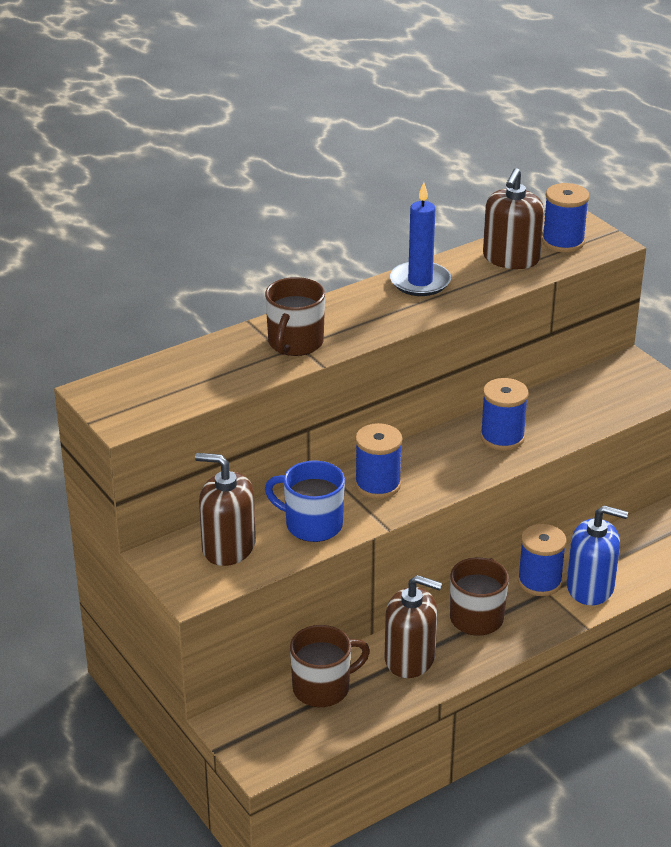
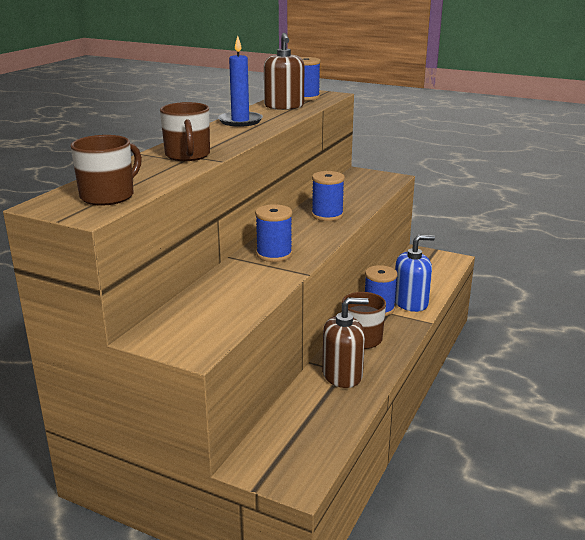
camera: 30 degrees left, 10 degrees down
brown soap dispenser [195,453,256,566] -> none
blue mug [265,461,345,542] -> none
brown mug [290,625,370,707] -> brown mug moved to [70,135,142,206]

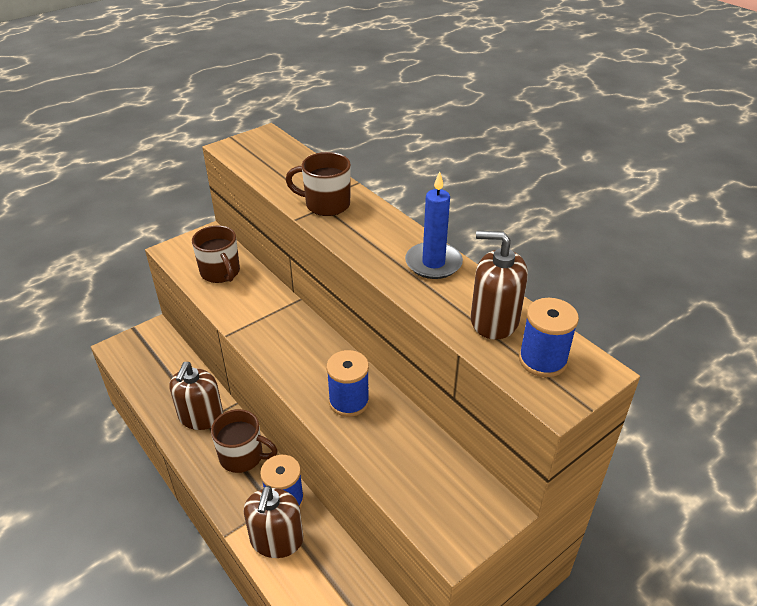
camera: 115 degrees right, 15 degrees up
brown mug [70,135,142,206] -> brown mug moved to [192,225,240,283]
blue spool [255,204,292,262] -> none
blue soap dispenser [395,235,435,312] -> brown soap dispenser [244,486,303,558]

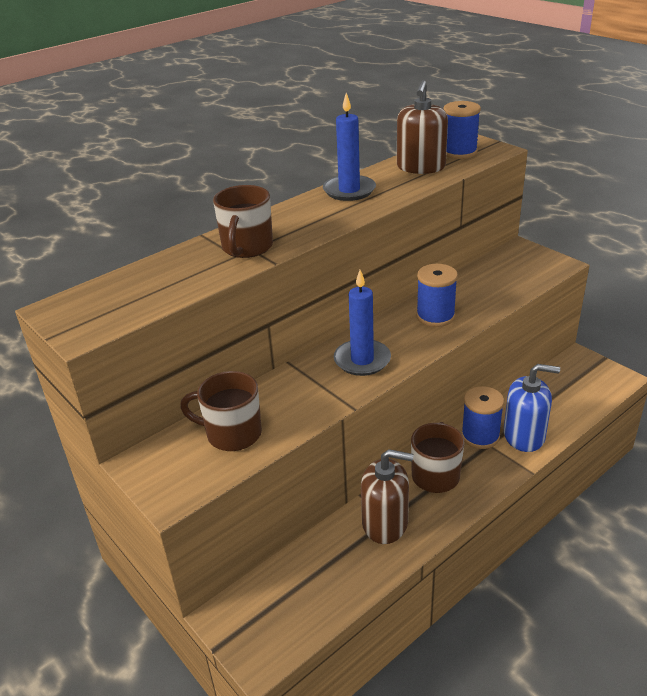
camera: 90 degrees left, 5 degrees down
brown mug [192,225,240,283] -> brown mug turned 135 degrees counterclockwise [180,371,262,451]
brown soap dispenser [244,486,303,558] -> blue soap dispenser [504,364,560,452]
none -> blue candle [334,270,391,376]

